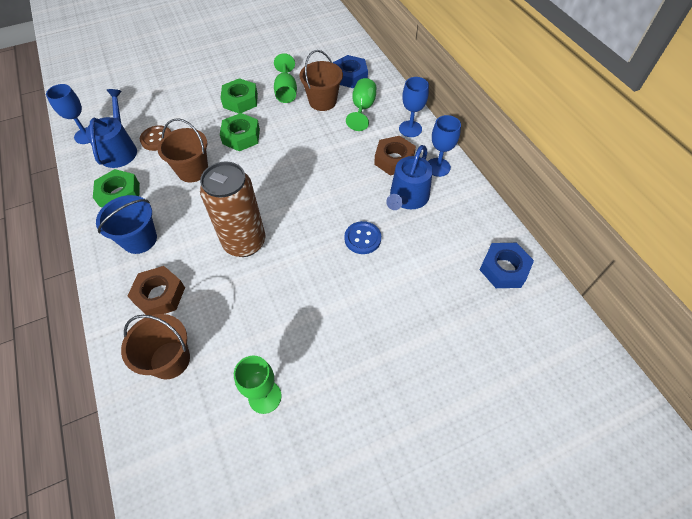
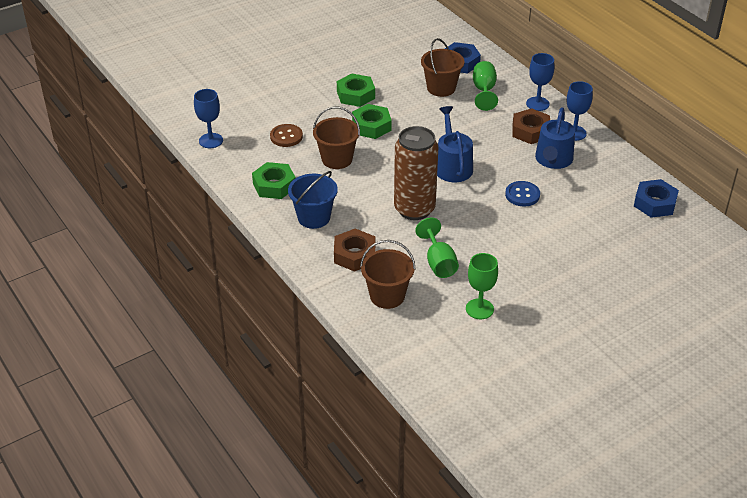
camera: 10 degrees left, 15 degrees down
blue watering can [86,89,137,168] -> blue watering can moved to [437,106,473,182]
green goblet [274,53,297,103] -> green goblet moved to [415,218,459,278]

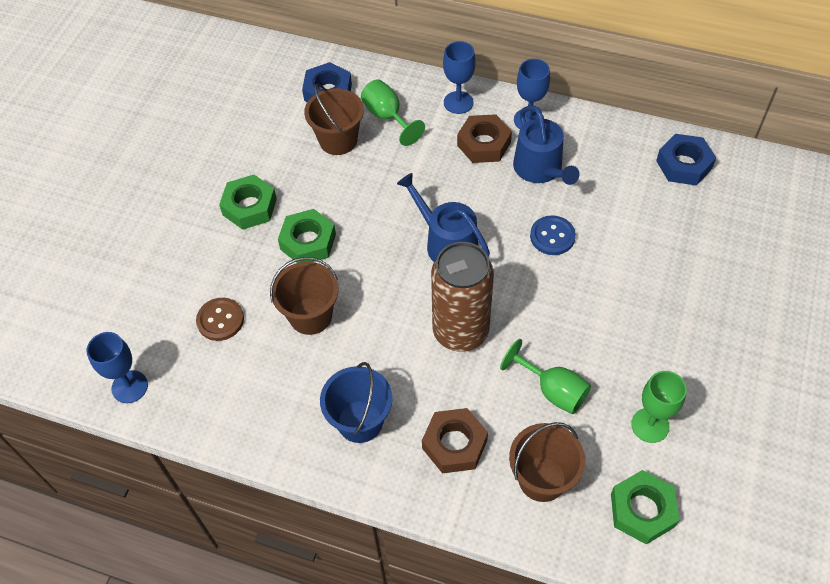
camera: 35 degrees left, 15 degrees up
green nut [252,162,296,199] -> green nut moved to [611,470,679,544]

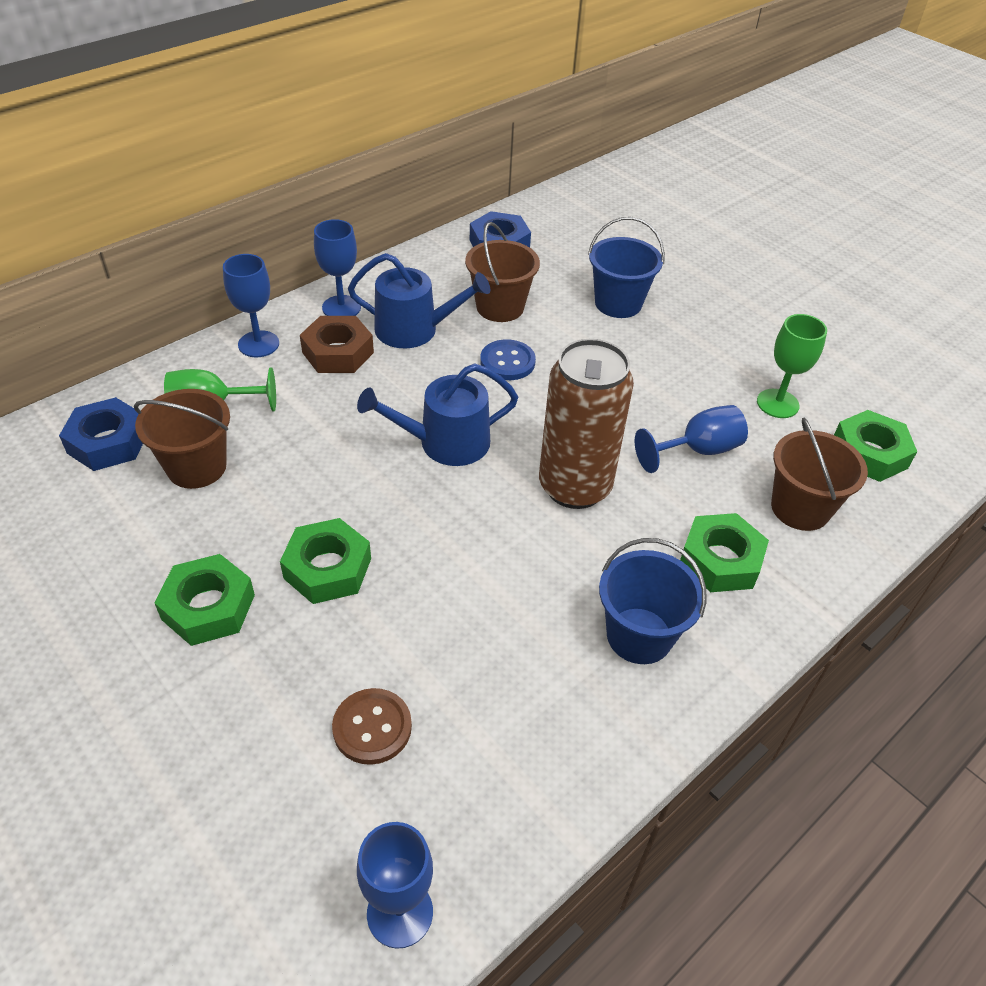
camera: 65 degrees left, 10 degrees down
brown bucket [270,257,339,335] -> brown bucket moved to [465,222,540,322]
brown nut [422,408,488,473] -> green nut [680,513,769,592]
green goblet [500,339,591,414] -> blue goblet [635,405,748,473]
none -> blue bucket [588,217,665,318]

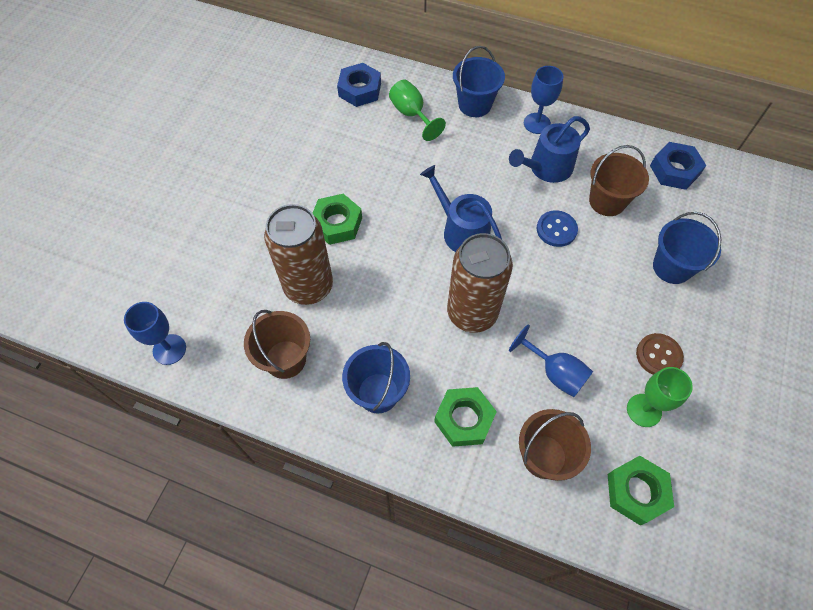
camera: 65 degrees right, 15 degrees up
brown bucket [134,389,230,489] -> brown bucket moved to [244,310,310,379]
green nut [155,554,255,646] -> none
blue goblet [223,254,279,357] -> blue bucket [453,46,505,117]
brown nut [300,316,374,373] -> none
brown button [332,688,412,765] -> brown button moved to [636,333,684,375]
blue watering can [348,253,490,349] -> blue watering can turned 75 degrees clockwise [509,116,590,183]
none -> brown can [264,204,333,305]

